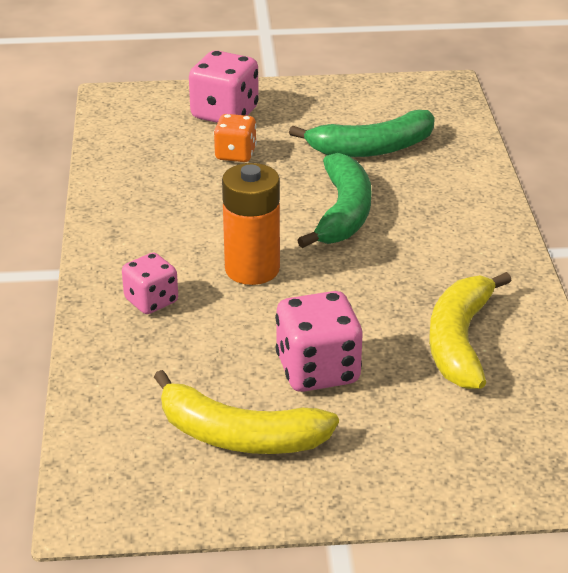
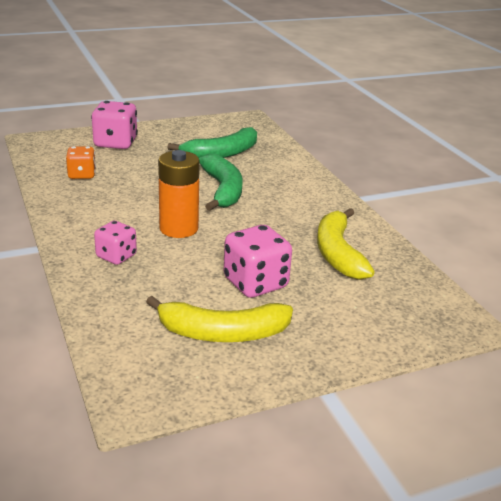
camera: 20 degrees left, 5 degrees down
orange dice [214,114,257,162] -> orange dice moved to [66,146,96,179]

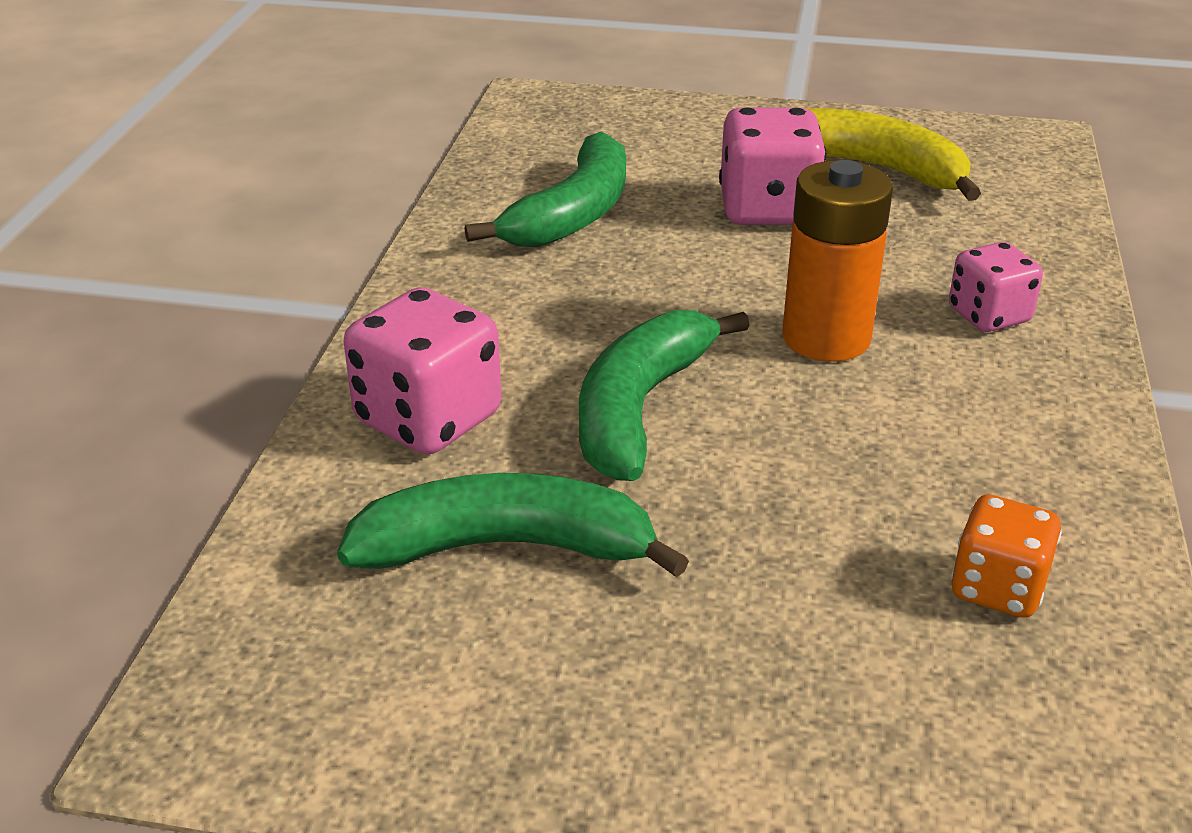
camera: 145 degrees left, 5 degrees up
pink dice [91,101,138,149] -> pink dice moved to [344,287,501,455]
yellow banana [317,208,375,280] -> green banana [464,132,626,247]

